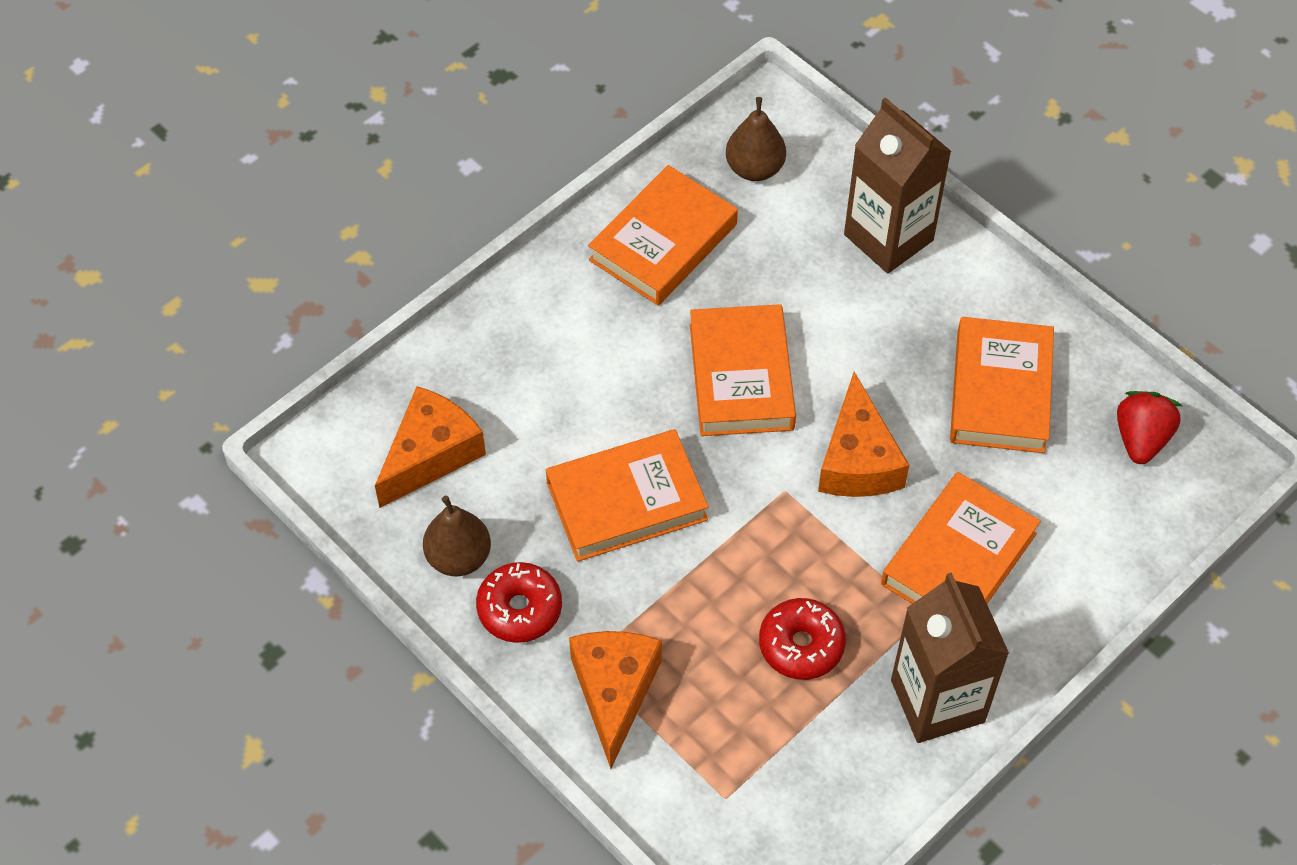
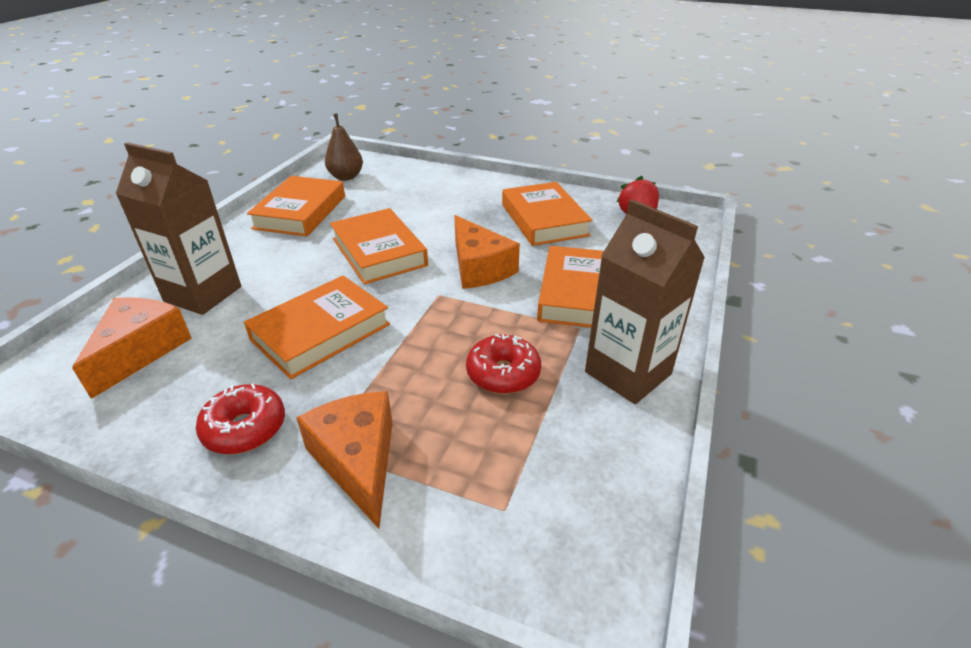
camera: 25 degrees left, 20 degrees down
brown pear [423,496,491,577] -> none
brown carton [844,97,952,273] -> brown carton moved to [116,142,241,315]

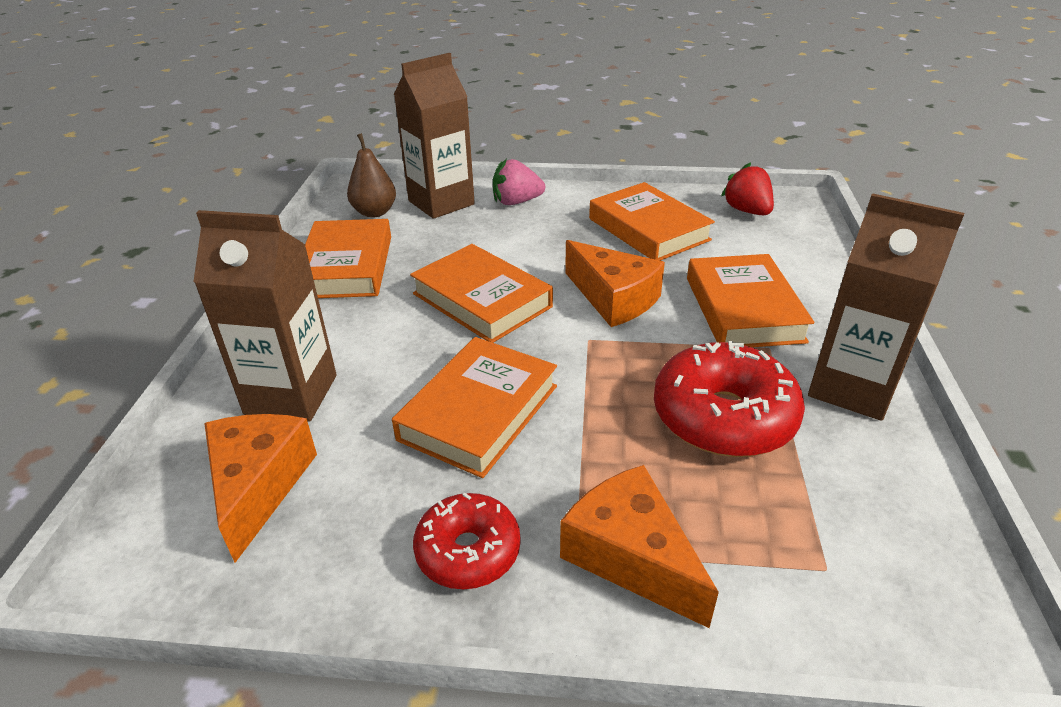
camera: 15 degrees left, 0 degrees up
red donut [466,334,541,394] -> red donut [654,341,805,457], size x1.62
none -> brown carton [394,53,475,219]
none -> pink strawberry [493,159,545,205]

